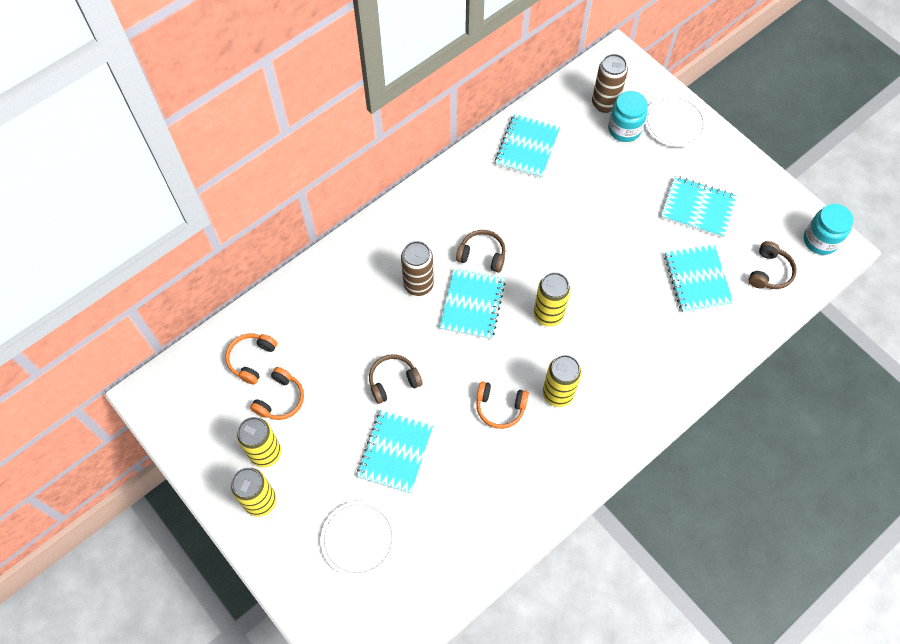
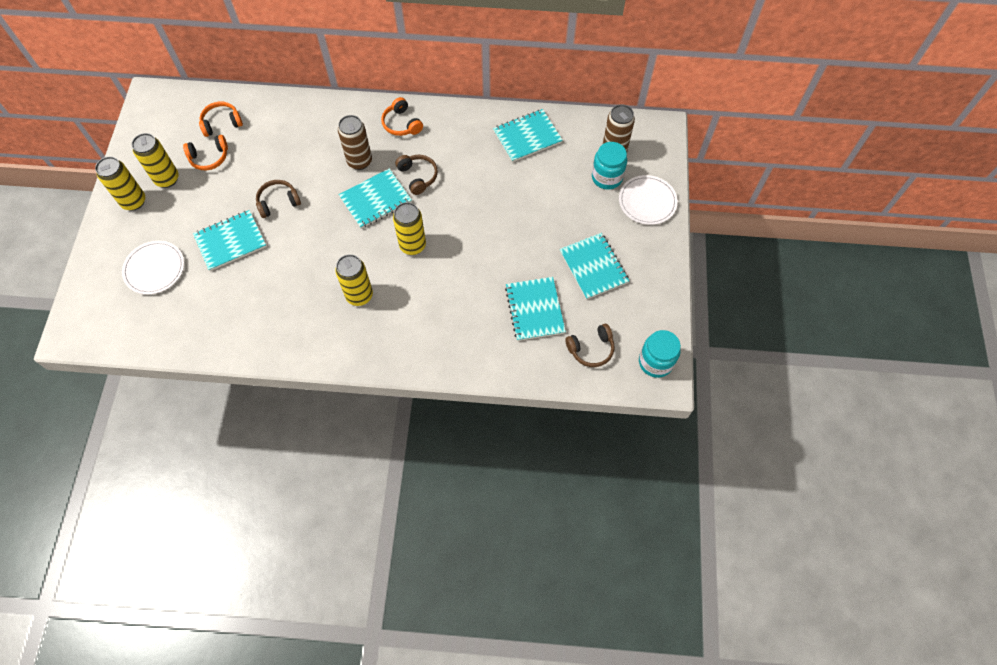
camera: 45 degrees right, 0 degrees up
brown headphones [369,354,423,404] -> brown headphones turned 45 degrees counterclockwise [256,180,301,218]
orange headphones [476,381,529,429] -> orange headphones moved to [381,97,423,136]
turquoise notebook [664,245,734,313] -> turquoise notebook turned 45 degrees counterclockwise [505,277,566,341]

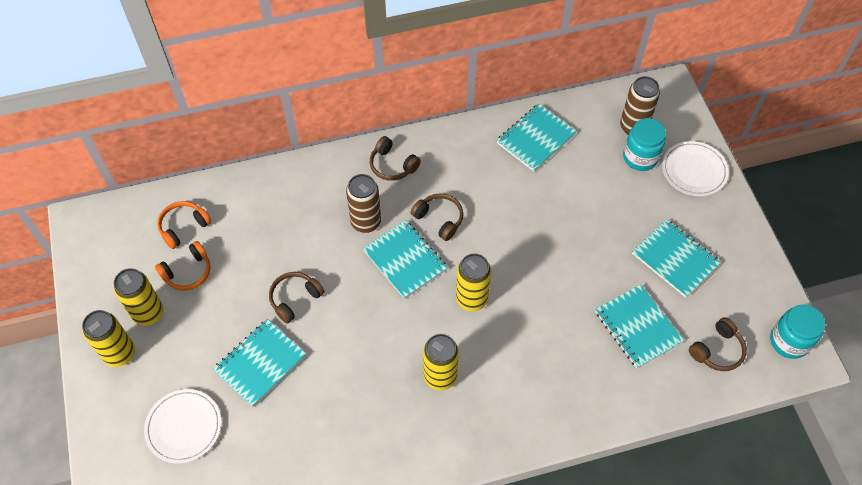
camera: 20 degrees left, 5 degrees down
turquoise notebook [339,168,412,229] -> turquoise notebook turned 75 degrees counterclockwise [363,220,448,299]
orange headphones [381,97,423,136] -> brown headphones [370,136,421,181]

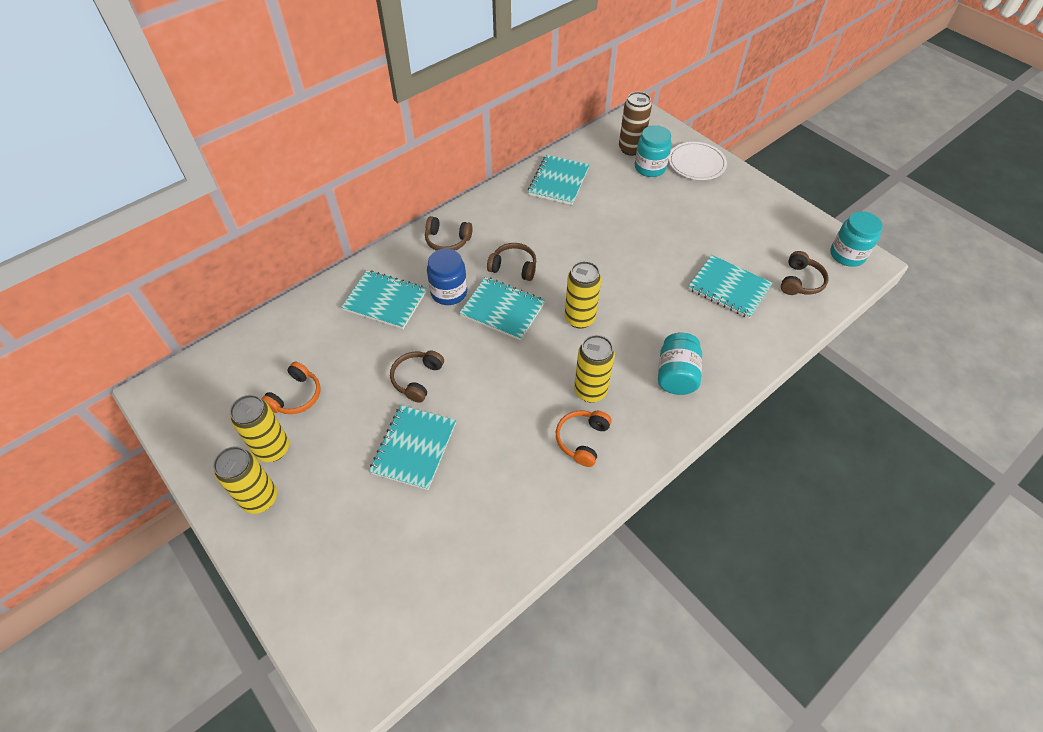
camera: 25 degrees left, 5 degrees down
white plate [144,389,221,463] -> none
orange headphones [157,201,212,249] -> orange headphones moved to [556,411,612,467]
brown can [346,174,381,233] -> blue jar [427,249,467,305]
turquoise notebook [632,219,721,298] -> turquoise notebook moved to [341,270,427,329]
none -> turquoise jar [658,333,702,395]

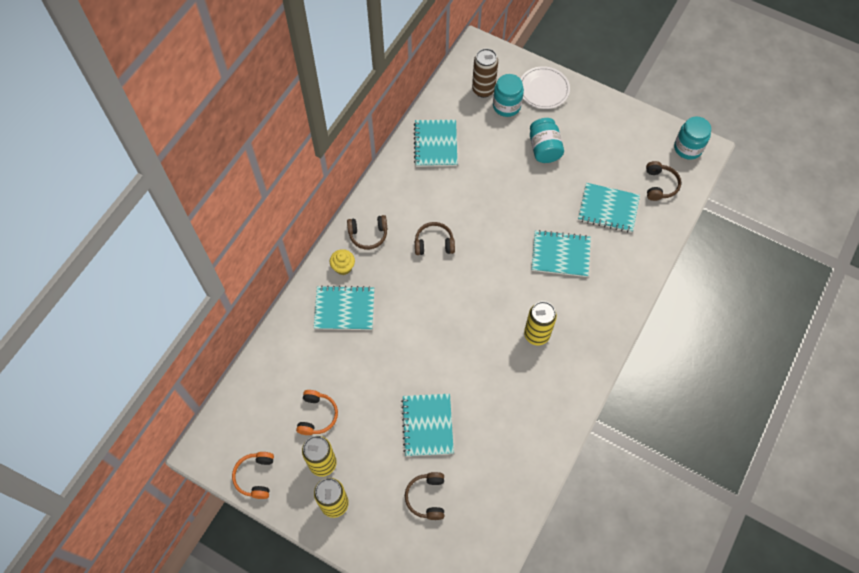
camera: 20 degrees left, 10 degrees up
brown headphones [390,351,444,403] -> brown headphones moved to [405,472,444,520]
blue jar [427,249,467,305] -> none
turquoise notebook [459,277,545,340] -> turquoise notebook moved to [531,230,591,277]
orange headphones [556,411,612,467] -> orange headphones moved to [232,452,274,499]
yellow can [565,261,601,329] -> none
turquoise jar [658,333,702,395] -> turquoise jar moved to [530,118,564,163]
none -> yellow cupcake [330,249,355,275]

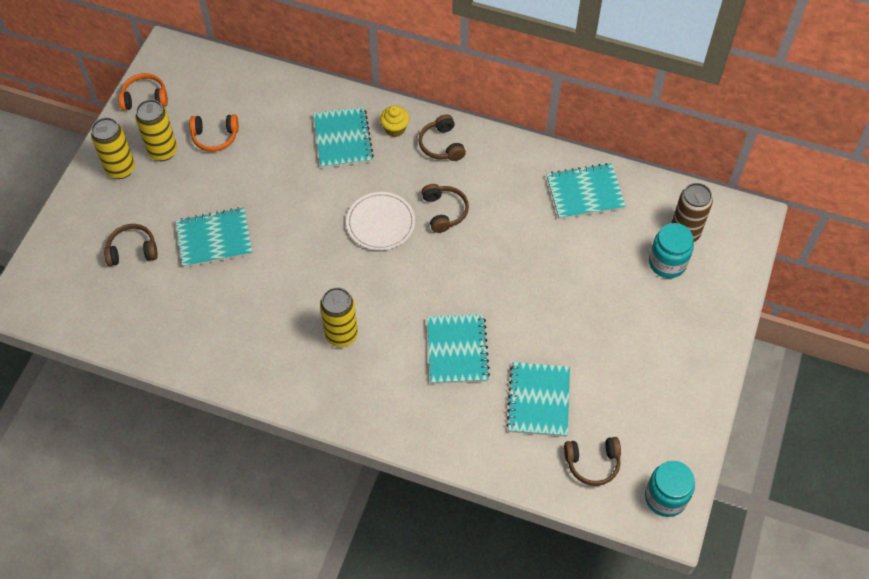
camera: 80 degrees right, 5 degrees down
white plate [520,66,570,109] -> white plate moved to [346,192,415,251]
turquoise jar [530,118,564,163] -> none

